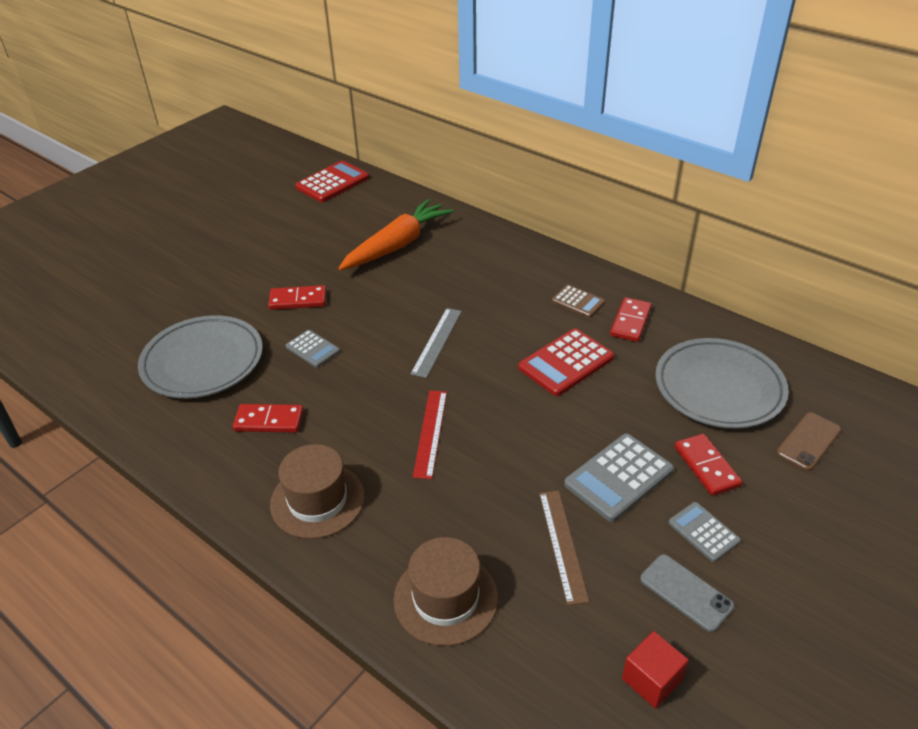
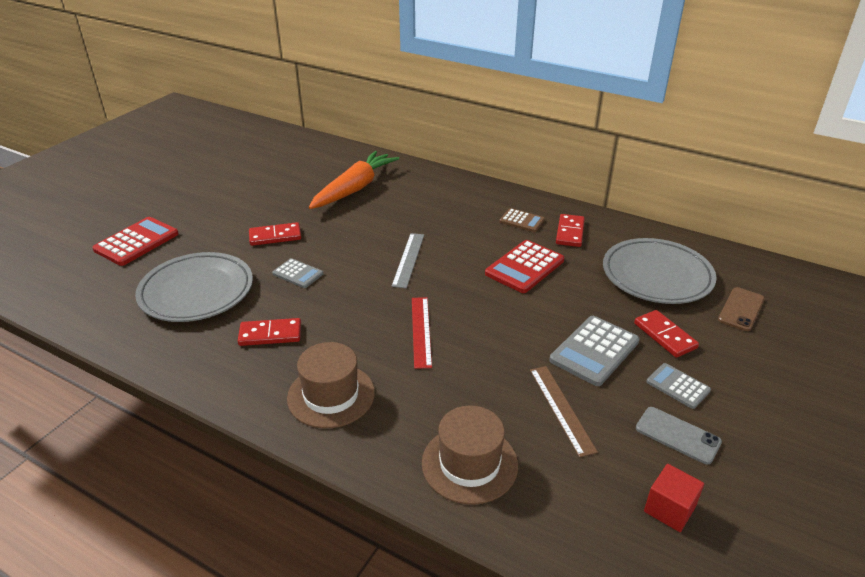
camera: 10 degrees left, 5 degrees down
red calculator [295,161,369,202] -> red calculator moved to [92,217,178,266]

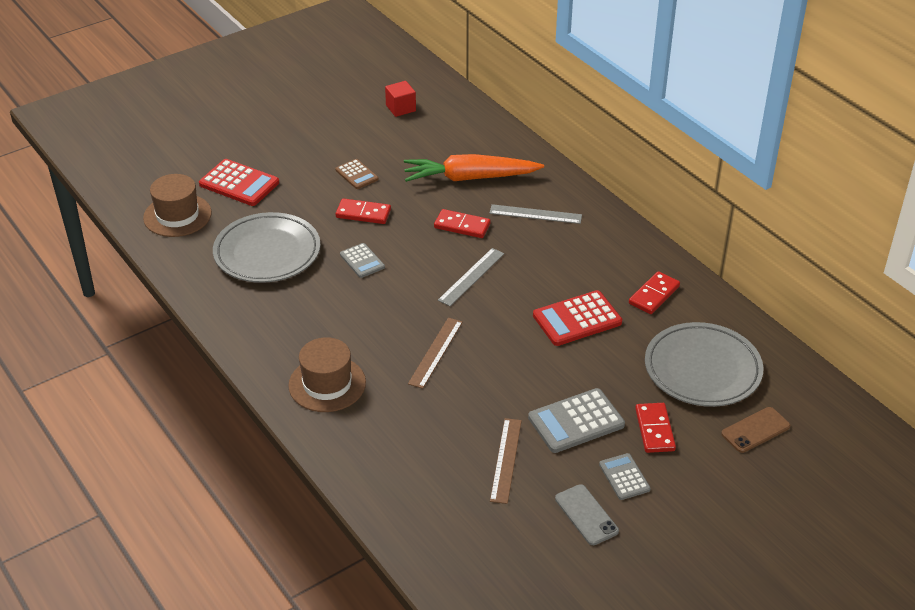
camera: 25 degrees right, 5 degrees up
red calculator [92,217,178,266] -> red calculator turned 60 degrees clockwise [199,159,279,206]
red domino [238,318,301,346] -> red domino moved to [434,209,491,238]
orange carrot [309,151,399,209] -> orange carrot turned 150 degrees counterclockwise [404,154,544,182]
red ruler [412,297,432,369] -> brown ruler [408,318,463,389]
brown hat [422,405,518,505] -> brown hat moved to [143,174,212,237]
brown calculator [499,208,545,232] -> brown calculator moved to [335,159,379,189]
red cube [644,464,704,532] -> red cube moved to [385,81,416,117]
none -> grey ruler [489,204,582,224]

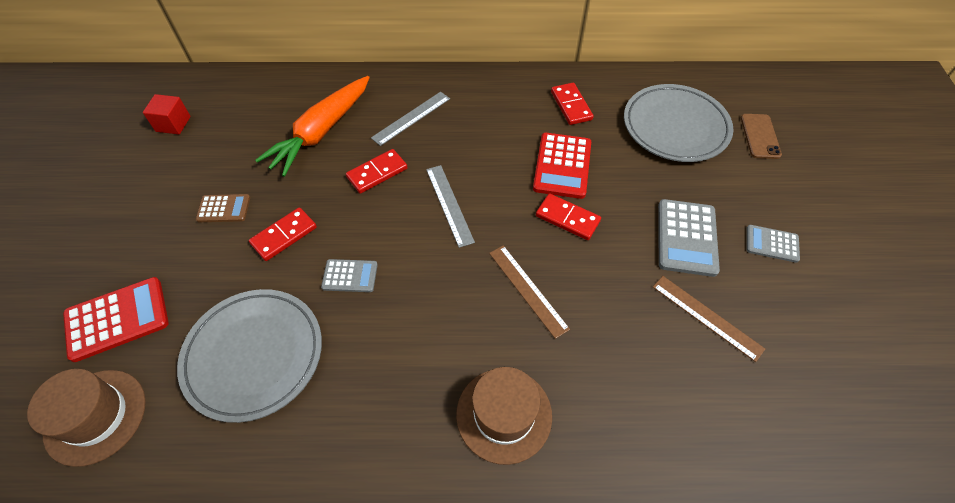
camera: 55 degrees left, 15 degrees up
grey phone [555,484,619,545] -> none
red domino [635,403,676,453] -> red domino moved to [536,193,601,240]

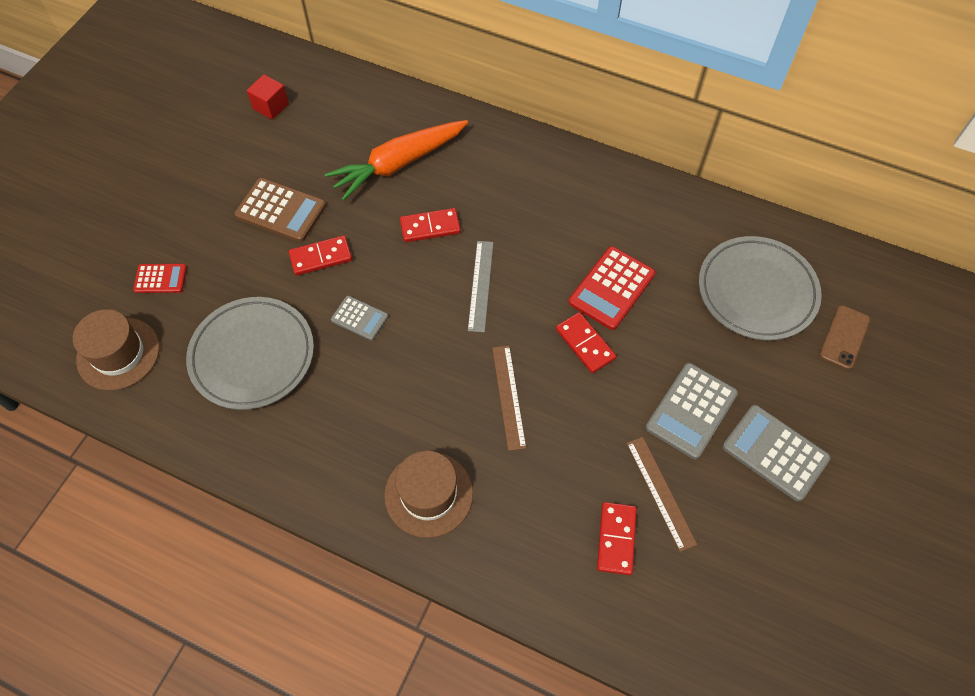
camera: 25 degrees right, 5 degrees up
red calculator [63,277,169,362] -> red calculator [133,264,187,293], size x0.59
brown calculator [196,194,250,222] -> brown calculator [235,178,326,242], size x1.69
grey ruler [371,92,450,146] -> none
red domino [551,83,594,125] -> red domino moved to [597,502,637,575]
grey calculator [746,225,800,263] -> grey calculator [722,405,831,502], size x1.69

